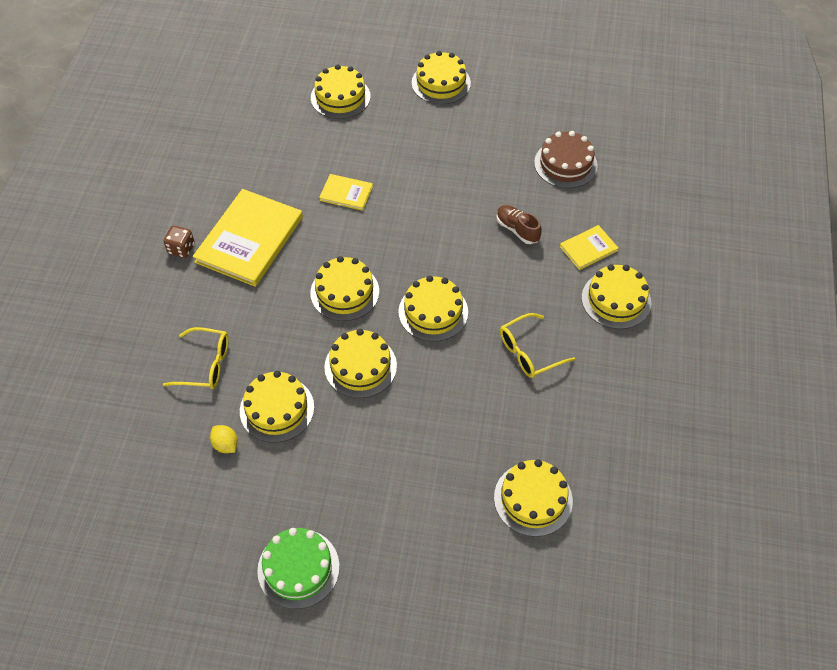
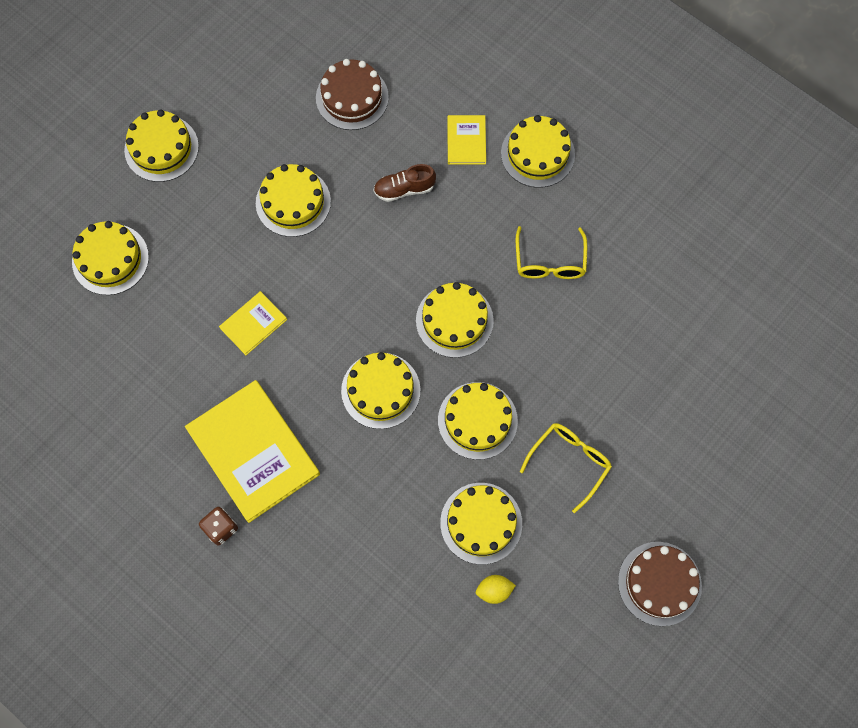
camera: 60 degrees left, 15 degrees up
yellow glasses [163,327,229,389] -> yellow glasses moved to [520,423,612,513]
green cake [257,528,340,609] -> brown cake [618,542,702,626]
yellow cake [494,459,573,537] -> yellow cake moved to [256,164,331,237]

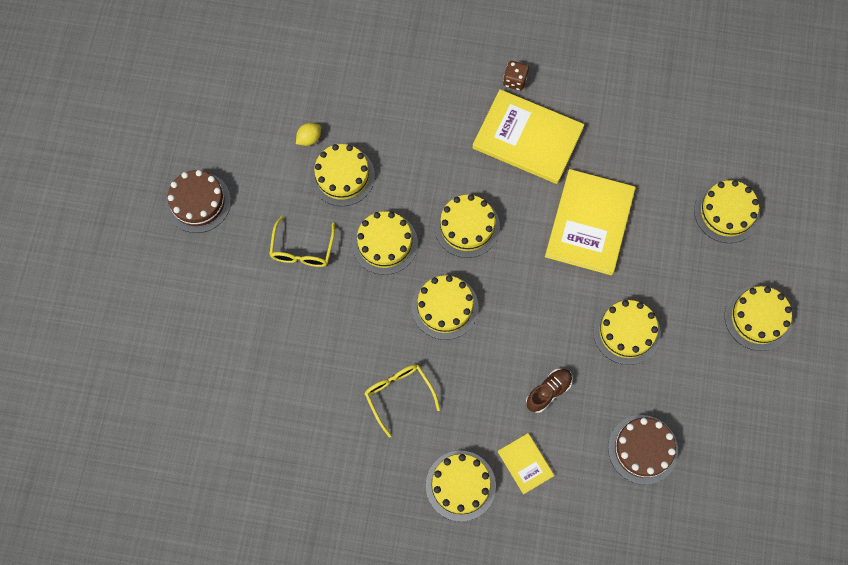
camera: 150 degrees right, 0 degrees up
yellow book [219,291,287,355] -> yellow book [545,169,635,275], size x2.04

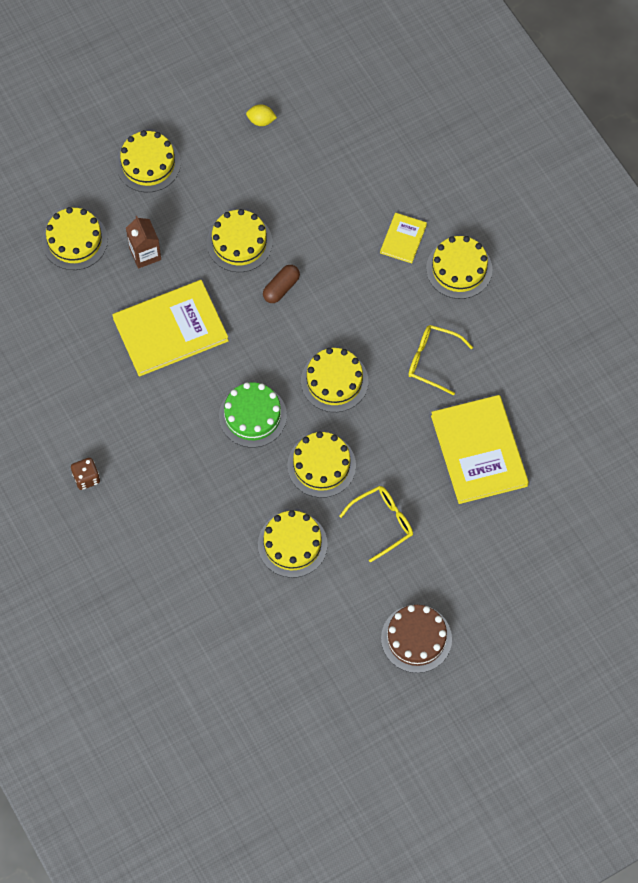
camera: 130 degrees left, 5 degrees down
yellow lemon [296,123,321,146] -> yellow lemon moved to [246,105,277,126]
yellow glasses [365,364,440,438] -> yellow glasses turned 90 degrees clockwise [408,325,473,395]
yellow cake [434,194,500,258] -> green cake [219,382,287,447]
yellow book [472,89,584,184] -> yellow book moved to [431,395,529,504]
brown shoe [526,369,572,413] -> none
brown cake [608,415,678,485] -> none
none -> brown carton [126,216,161,269]
none -> brown capsule [263,265,300,303]

